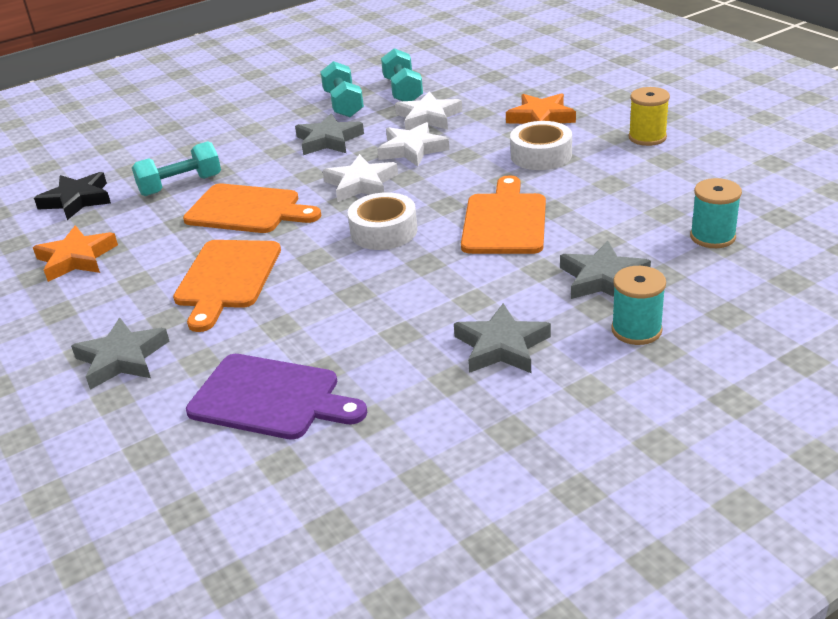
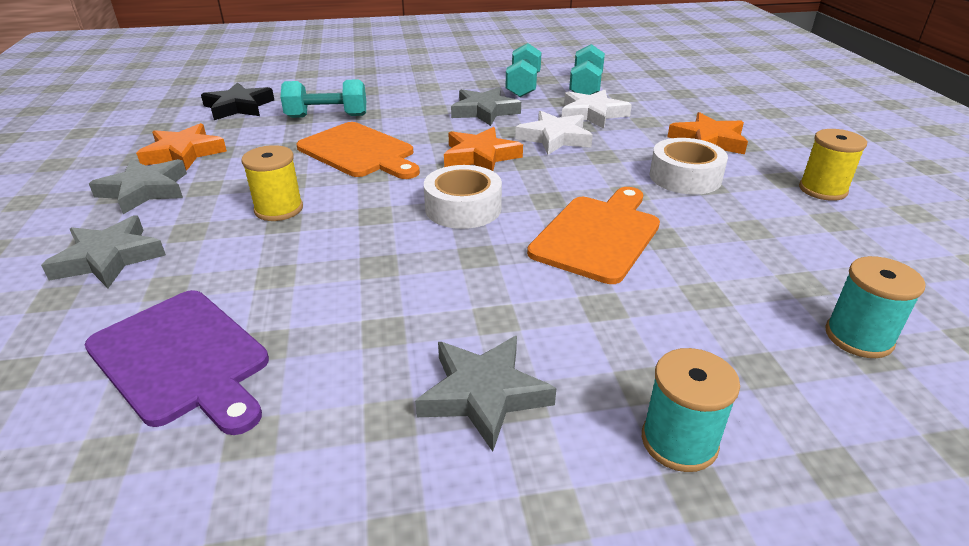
camera: 20 degrees right, 0 degrees up
orange cutting board [173,240,281,332] -> yellow spool [241,145,303,221]
white star [323,154,398,202] -> orange star [444,127,523,171]
grey star [560,241,651,299] -> grey star moved to [89,159,187,214]

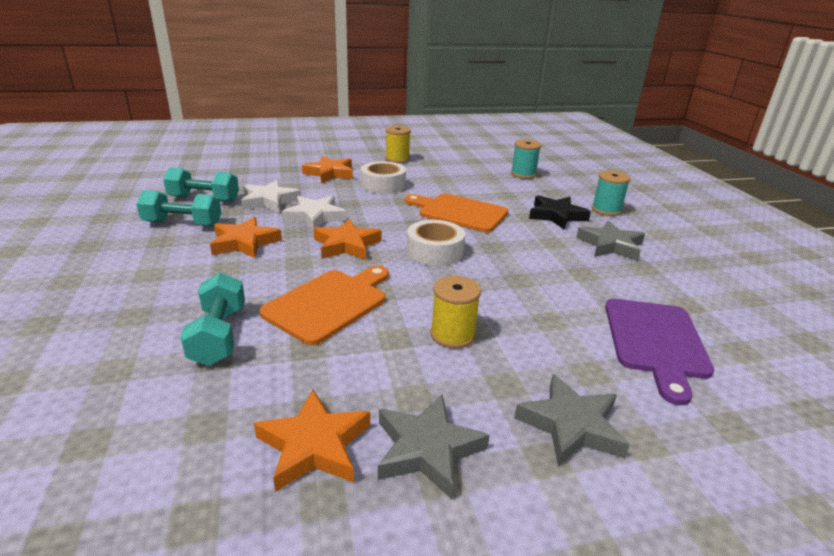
camera: 95 degrees left, 5 degrees down
purple cutting board [85,290,269,435] -> purple cutting board turned 150 degrees clockwise [605,299,714,405]
black star [201,82,274,120] -> black star moved to [529,195,591,229]
grey star [451,87,521,126] -> orange star [210,216,282,258]

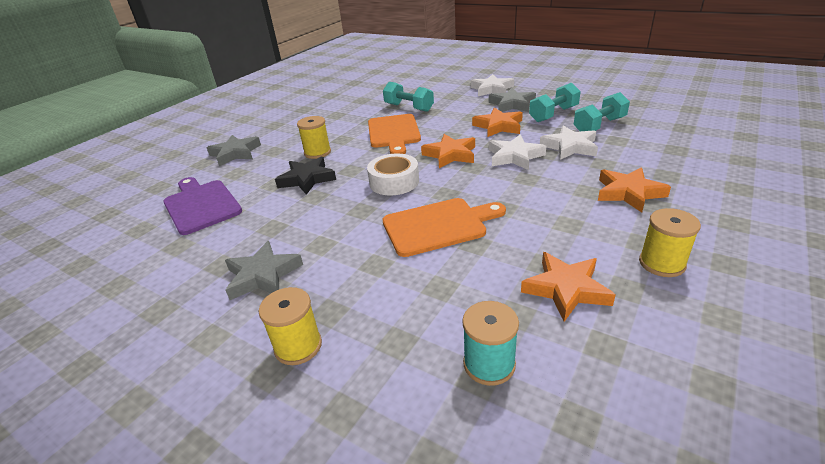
camera: 140 degrees right, 5 degrees up
orange star [254,389,370,492] -> orange star moved to [521,252,616,322]
white tape [361,161,406,194] -> none
grey star [378,395,490,499] -> grey star moved to [489,88,536,112]
black star [529,195,591,229] -> black star moved to [275,157,336,195]
turquoise spool [592,171,631,216] -> yellow spool [259,287,322,365]
none -> white star [471,74,514,96]

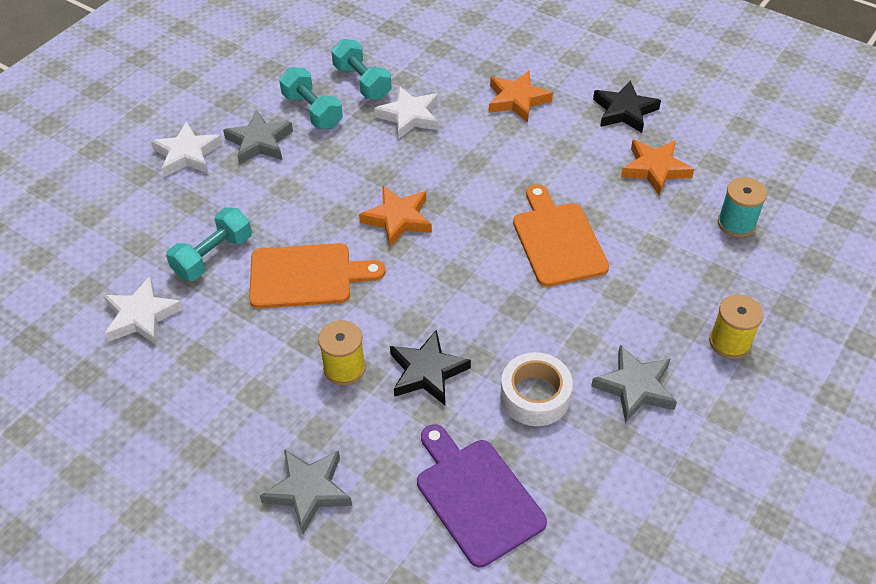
camera: 90 degrees left, 15 degrees up
purple cutting board [163,177,242,235] -> purple cutting board turned 90 degrees clockwise [417,424,547,568]
white tape [367,153,419,195] -> white tape moved to [500,352,573,426]
orange star [472,108,523,137] -> none
white star [489,134,546,170] -> white star moved to [103,276,183,345]
yellow spool [639,208,701,277] -> black star [593,80,661,133]

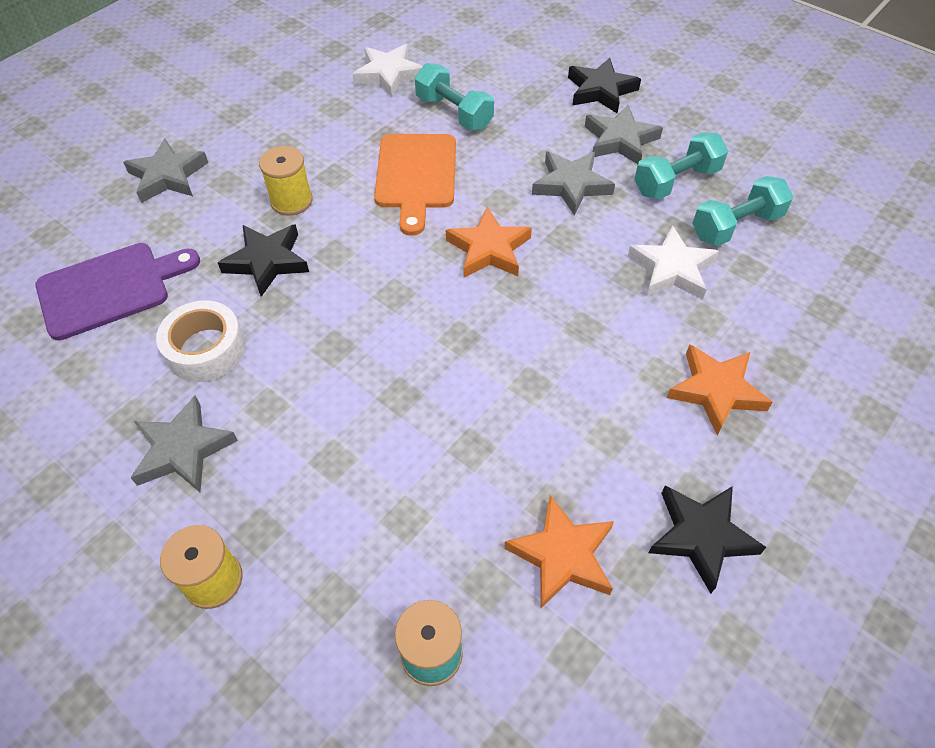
camera: 95 degrees right, 5 degrees up
white star [151,122,222,177] -> black star [568,58,641,114]
orange cutting board [513,185,609,287] -> none
none -> grey star [532,151,615,216]

